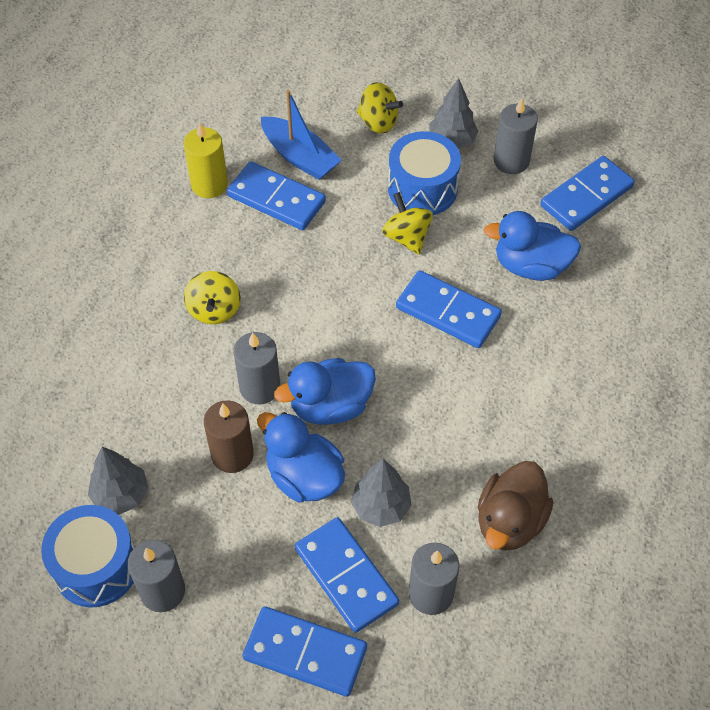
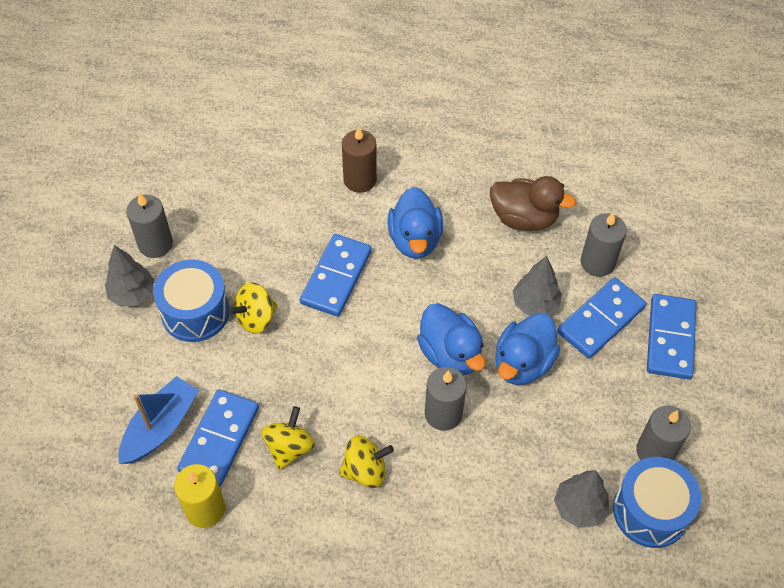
camera: 100 degrees left, 0 degrees up
brown candle [204,400,254,473] -> brown candle moved to [342,126,377,193]
yellow spinning top [357,82,403,134] -> yellow spinning top moved to [261,406,315,471]
blue duck [484,211,581,281] -> blue duck moved to [388,187,443,259]
blue domino [540,156,635,231] -> none

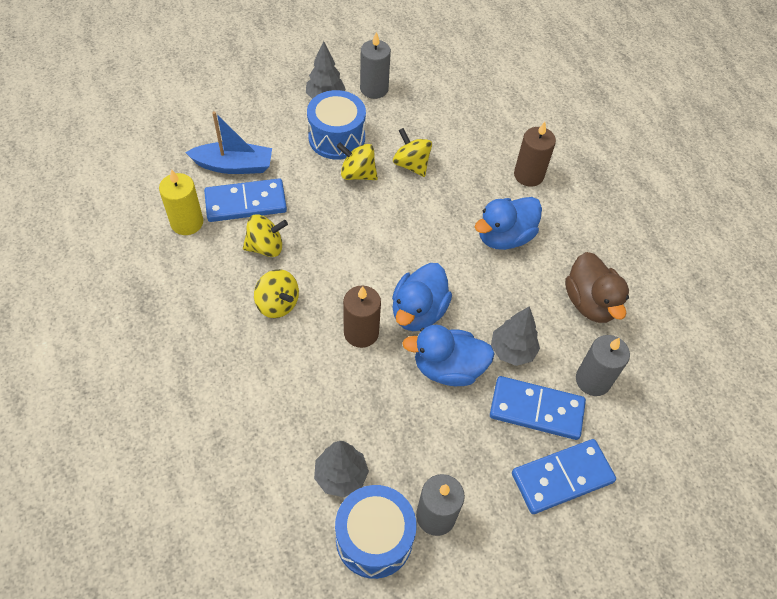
camera: 55 degrees right, 0 degrees up
blue domino [300,234,372,317] -> none
grey candle [425,367,467,431] -> brown candle [343,286,381,348]
none -> yellow spinning top [393,128,432,177]

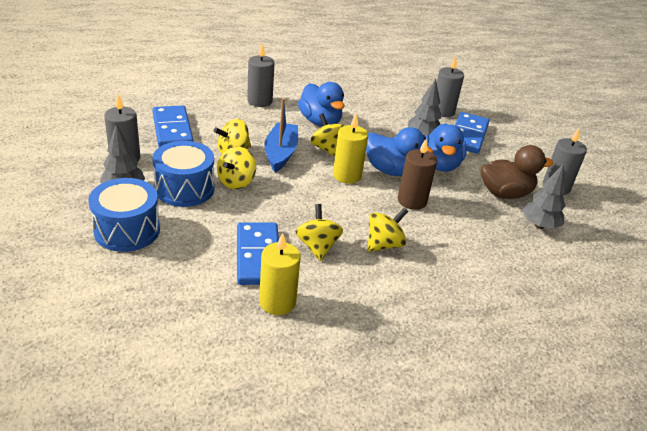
camera: 85 degrees left, 20 degrees down
blue boat [185,111,272,174] -> blue boat moved to [264,98,298,172]
blue drum [335,485,416,579] -> blue drum moved to [89,178,160,252]
blue domino [512,439,616,514] -> blue domino moved to [152,105,193,147]
brown candle [514,122,556,187] -> grey candle [247,44,275,107]
brown duck [565,252,629,323] -> brown duck moved to [480,145,553,199]
none -> yellow spinning top [310,113,345,157]
none -> yellow candle [333,114,368,184]

